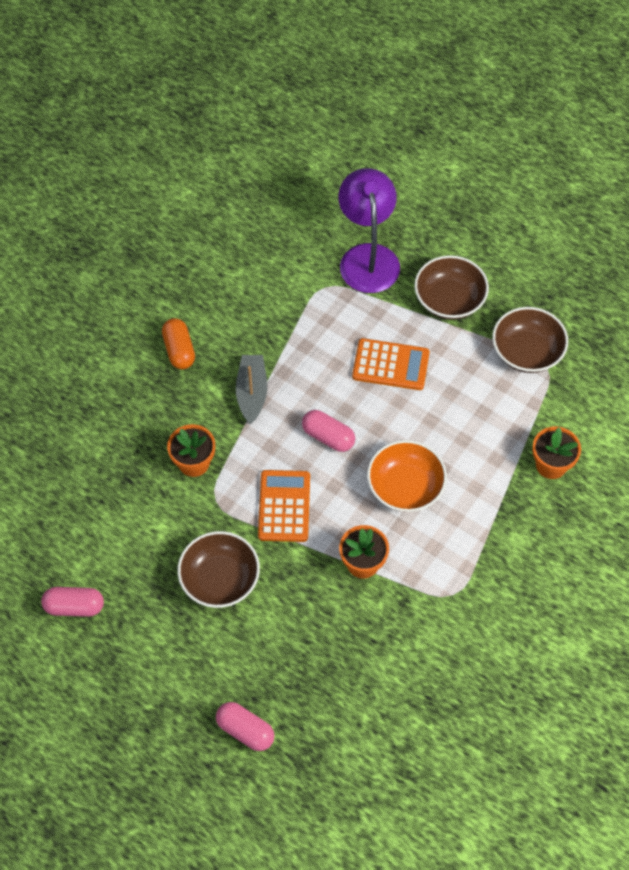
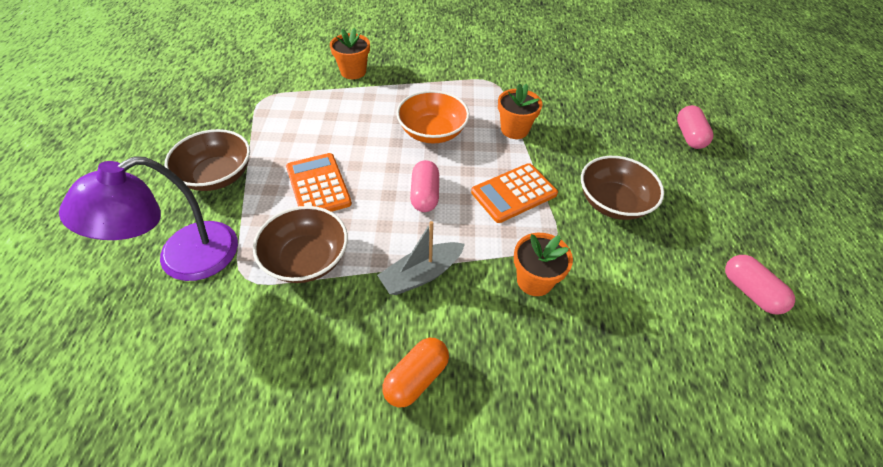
camera: 125 degrees left, 10 degrees down
brown bowl [492,307,568,373] -> brown bowl moved to [253,206,348,283]

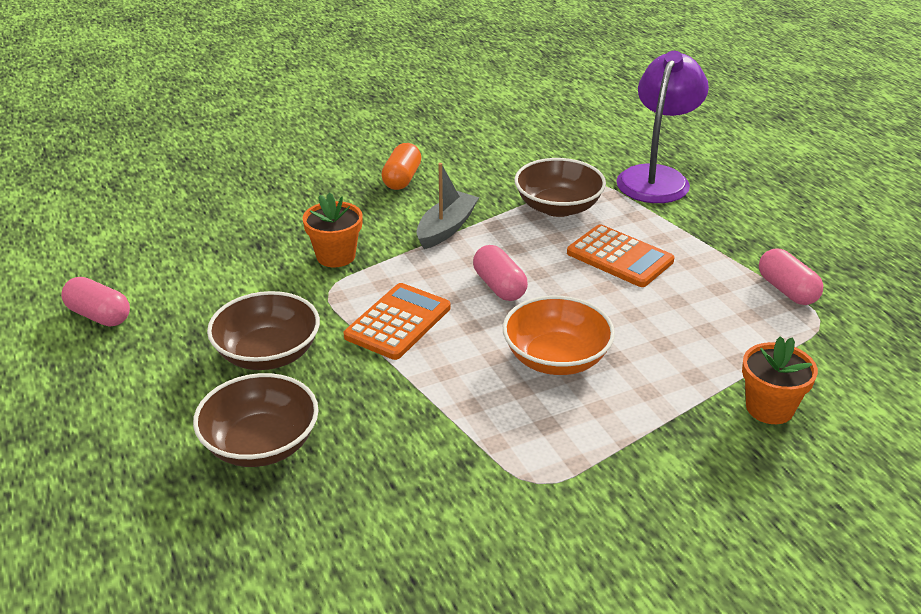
camera: 155 degrees right, 15 degrees down
brown bowl [164,129,250,191] -> brown bowl moved to [193,373,319,467]
orange flower pot [498,83,542,139] -> none
pink capsule [677,105,713,149] -> pink capsule moved to [759,248,823,305]

